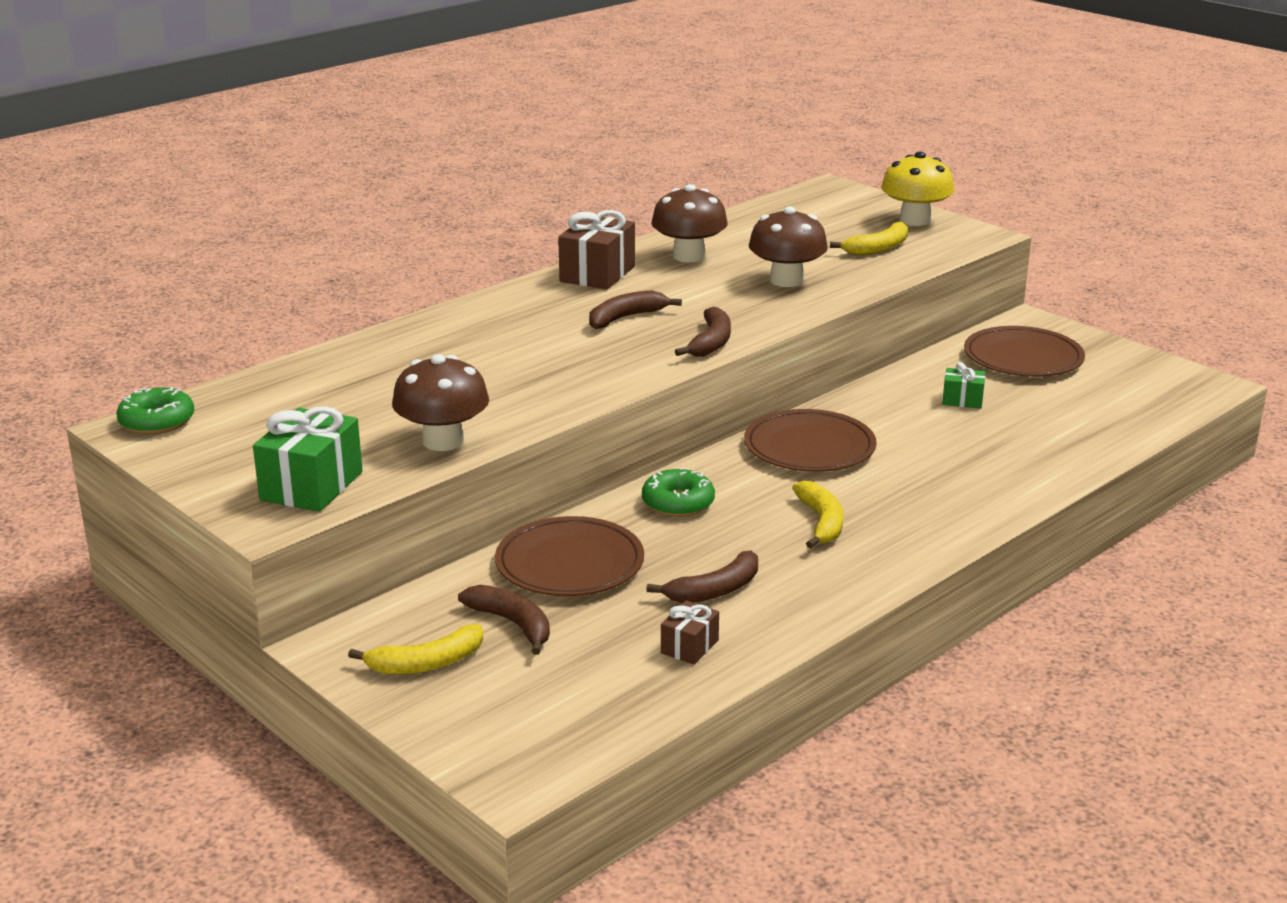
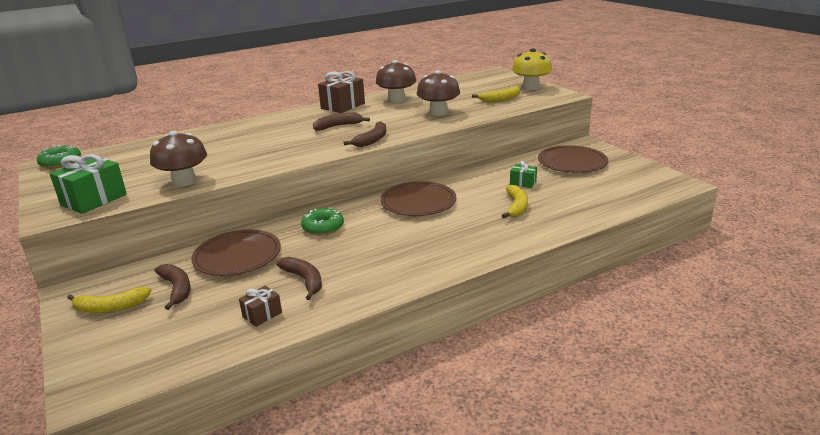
camera: 15 degrees right, 0 degrees up
brown banana [646,550,758,603] -> brown banana turned 105 degrees counterclockwise [276,257,322,300]
yellow banana [792,481,843,549] -> yellow banana moved to [502,185,528,218]

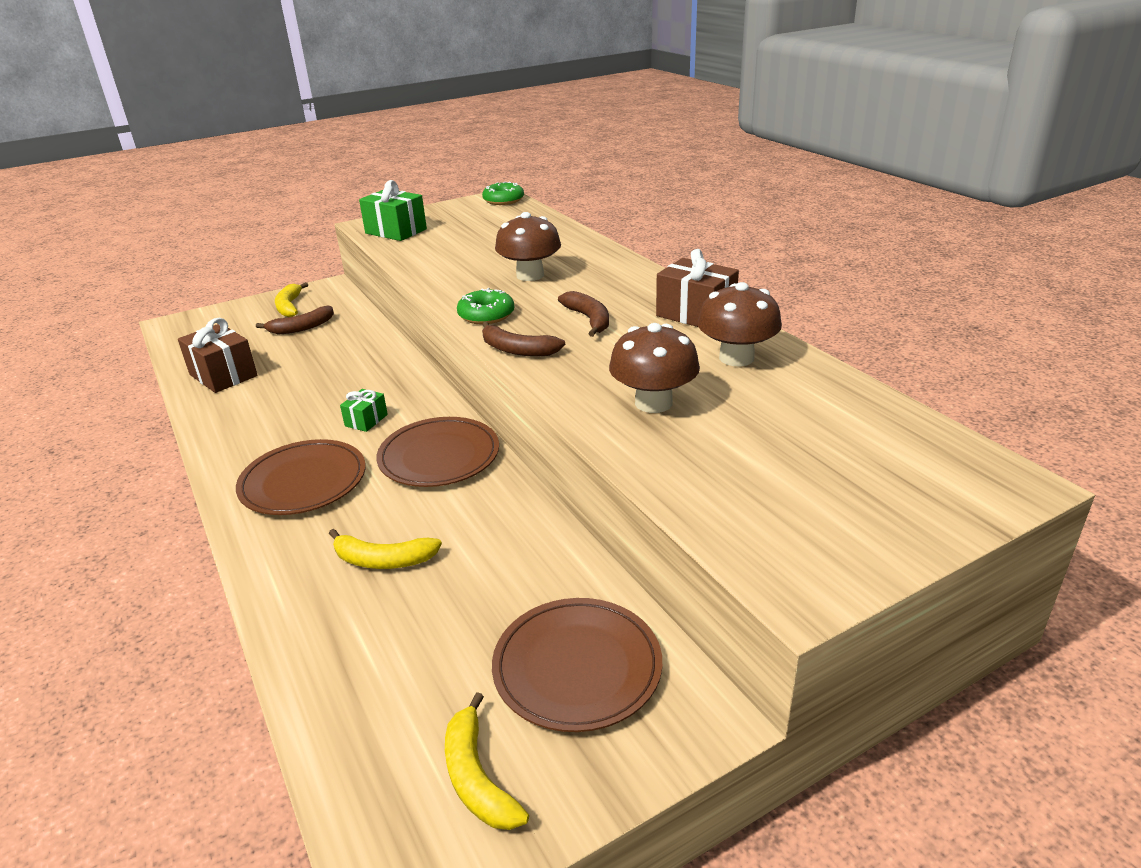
camera: 90 degrees right, 5 degrees up
brown mushroom [150,131,207,187] -> brown mushroom moved to [495,212,561,281]
brown plate [191,229,281,276] -> brown plate moved to [236,439,366,515]
brown gift [239,286,282,327] -> brown gift [178,318,258,393], size x1.83
brown banana [276,257,322,300] -> none
green donut [301,208,344,235] -> green donut moved to [457,288,514,324]
yellow banana [472,86,520,102] -> yellow banana moved to [445,692,529,830]
green gift [510,161,537,188] -> green gift moved to [340,389,388,432]
yellow mushroom [512,48,552,90] -> none

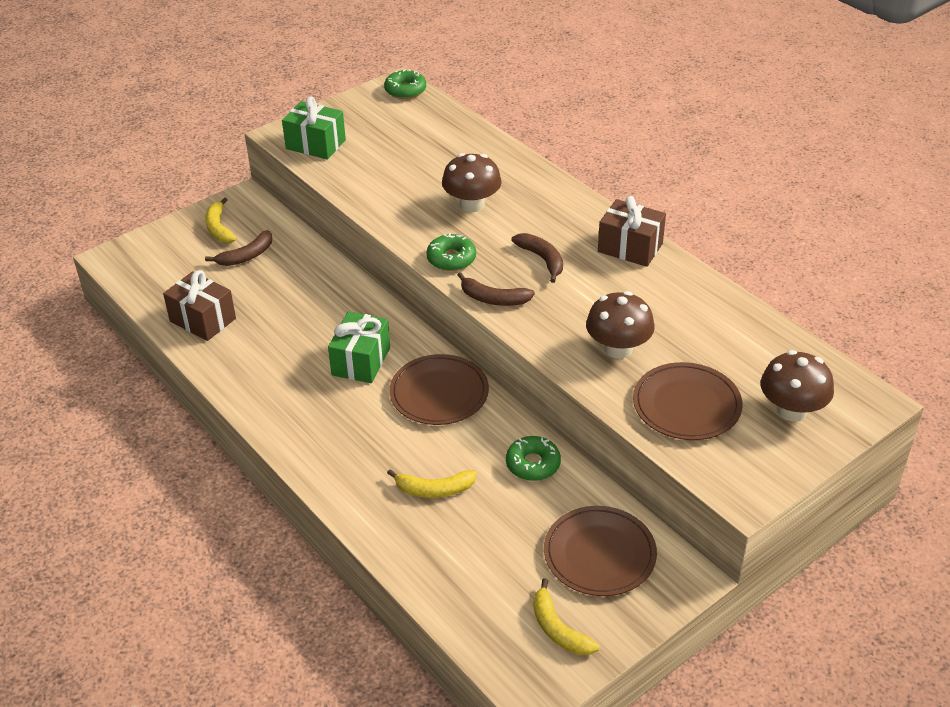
camera: 10 degrees left, 10 degrees up
brown plate [236,439,366,515] -> brown plate moved to [633,362,743,440]
green gift [340,389,388,432] -> green gift [328,312,390,383], size x1.83
brown mushroom [697,282,782,366] -> brown mushroom moved to [761,350,834,421]
none -> green donut [506,436,561,481]

